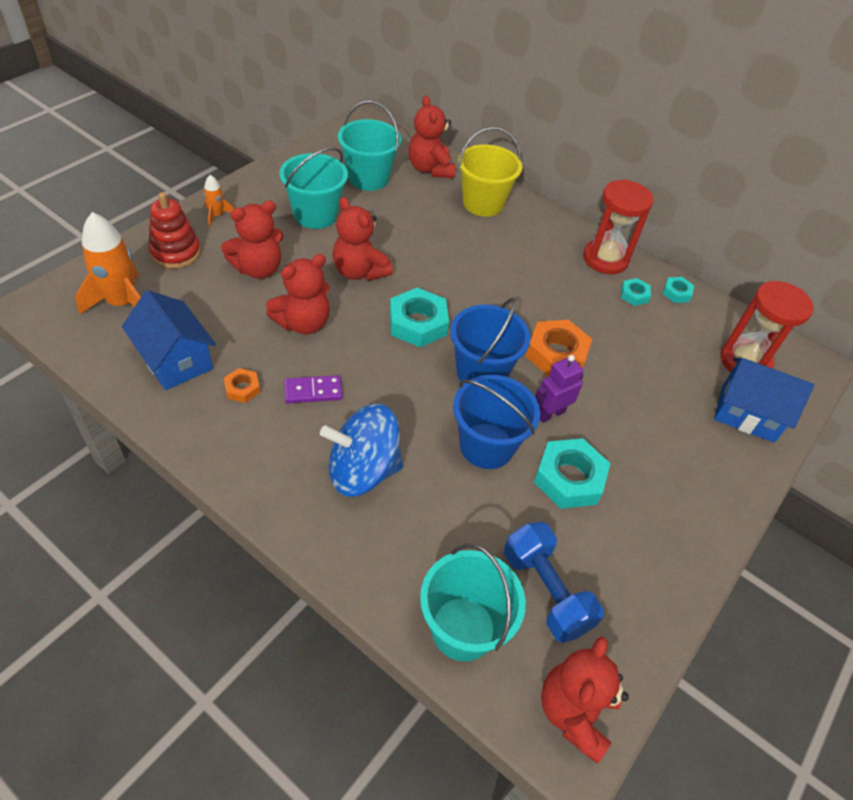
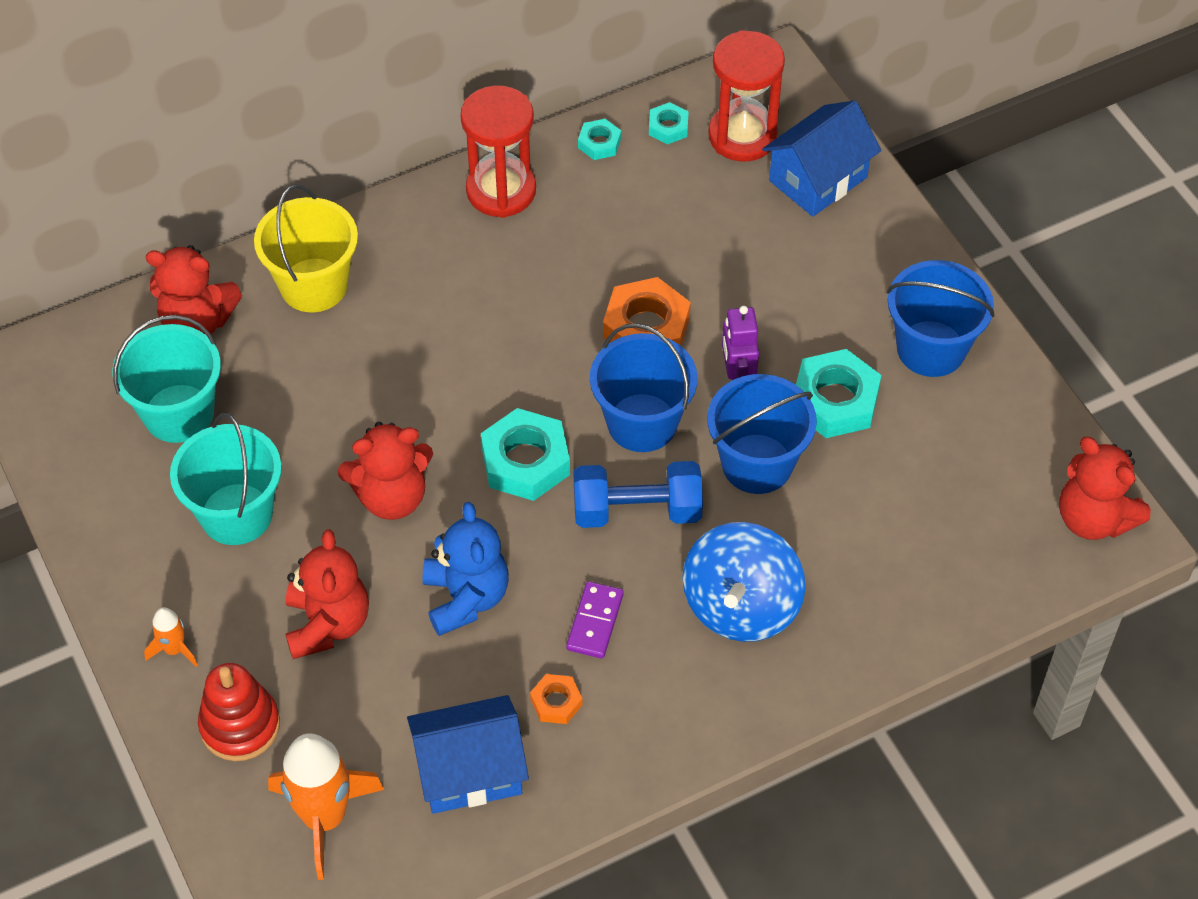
camera: 60 degrees left, 5 degrees up
red teddy bear [266,254,330,335] -> blue teddy bear [423,502,509,636]
turquoise bucket [420,543,526,661] -> none
blue dumbbell [504,522,604,643] -> blue dumbbell moved to [574,461,703,528]
turquoise nut [621,278,651,306] -> turquoise nut moved to [649,102,689,145]
none -> blue bucket [887,260,995,377]

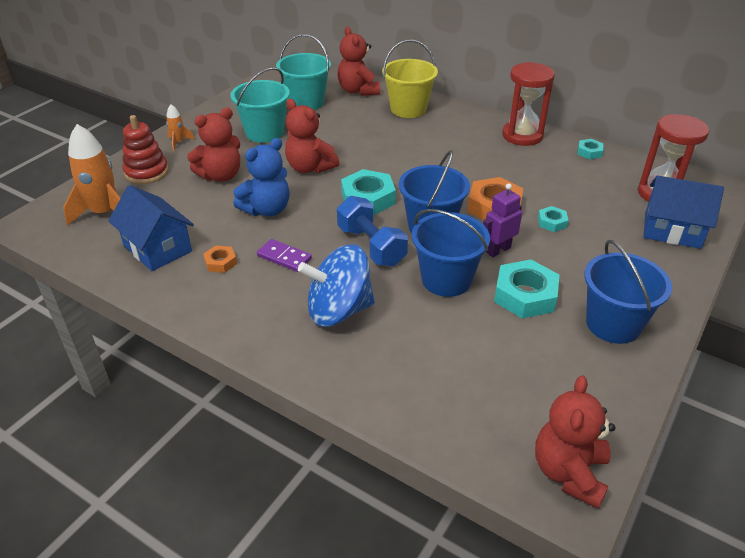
camera: 60 degrees right, 15 degrees down
purple domino [566,581,624,658] -> purple domino turned 45 degrees clockwise [257,239,312,272]
turquoise nut [649,102,689,145] -> turquoise nut moved to [538,206,569,232]

